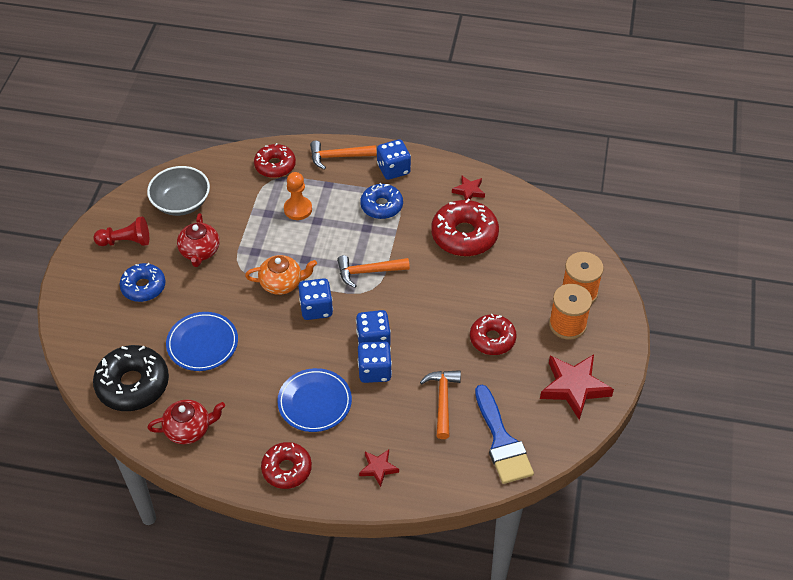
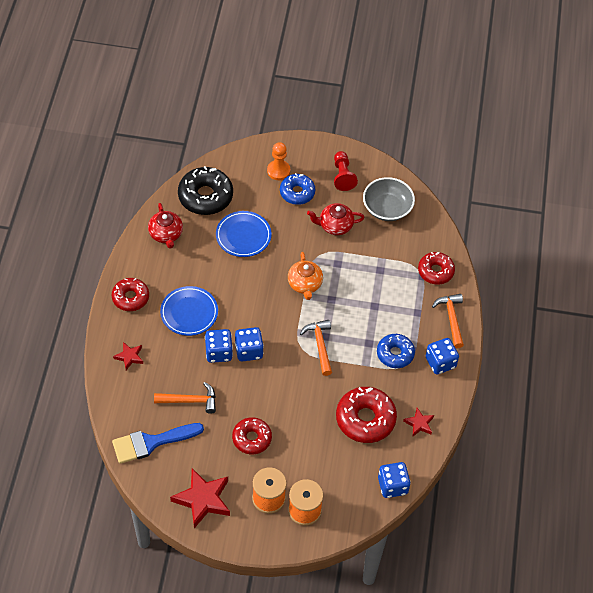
camera: 85 degrees right, 5 degrees up
orange pawn [284,172,312,220] -> orange pawn moved to [267,142,290,180]
blue dice [298,278,333,320] -> blue dice moved to [378,462,411,498]

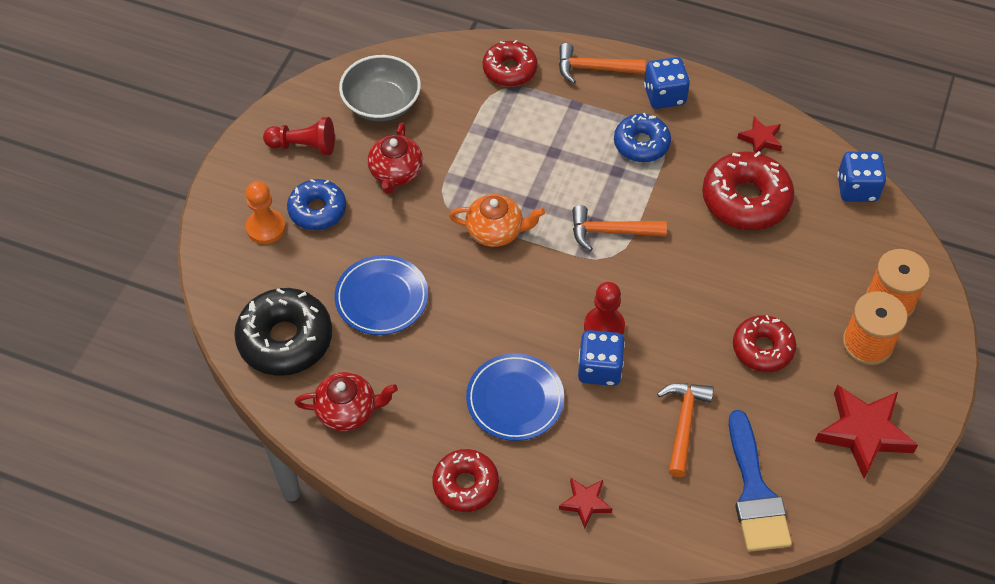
camera: 75 degrees left, 0 degrees up
blue dice [235,327,264,362] -> red pawn [584,282,625,335]

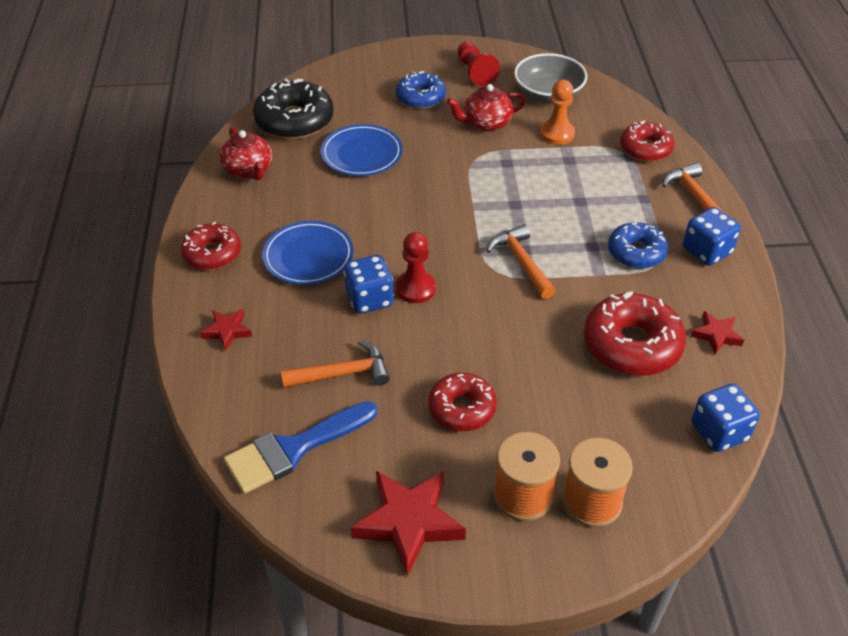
camera: 65 degrees right, 10 degrees down
orange pawn [246,181,286,244] -> orange pawn moved to [540,80,575,145]
orange teapot [449,194,545,247] -> none

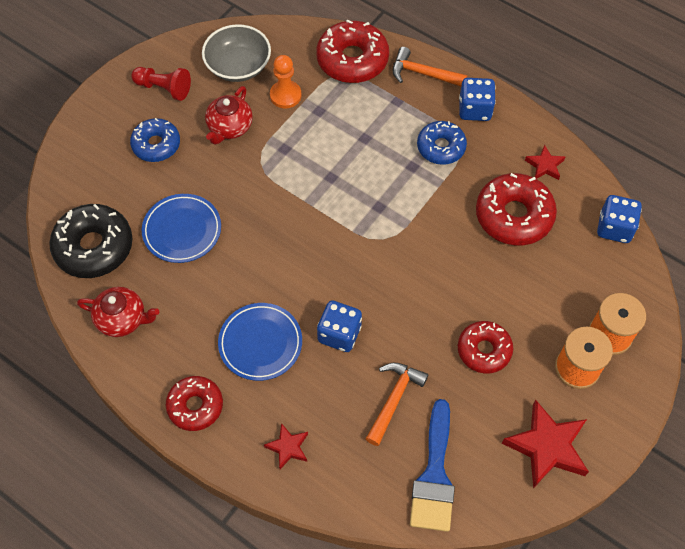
camera: 50 degrees left, 15 degrees up
red pawn [396,232,436,303] -> none
orange hammer [486,224,555,299] -> none
red donut [620,121,674,162] -> red donut [316,20,389,83], size x1.55

